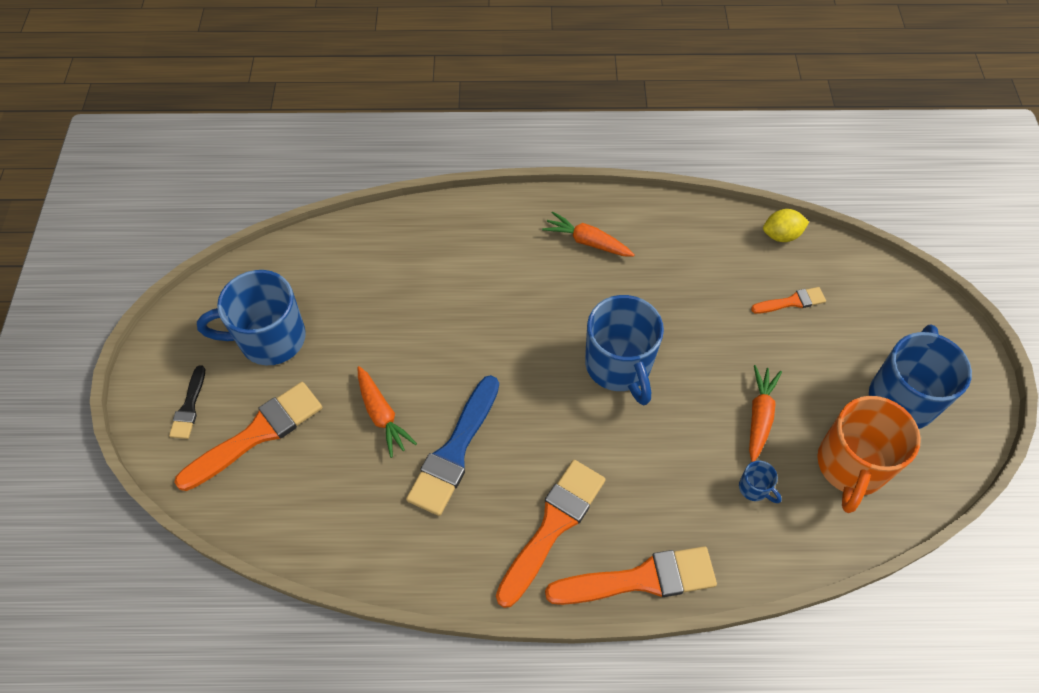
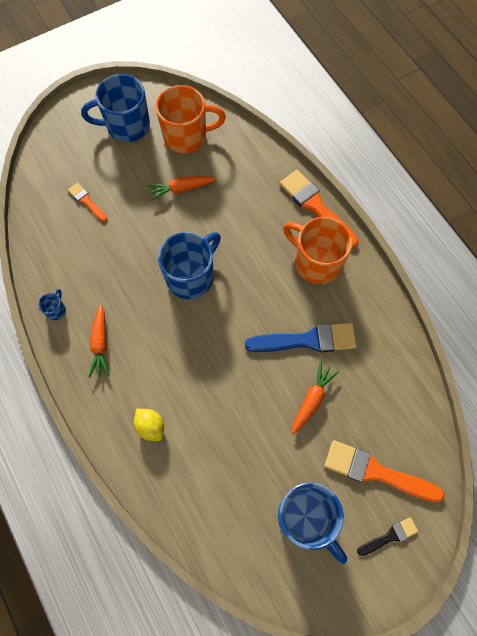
camera: 120 degrees left, 10 degrees up
orange brush [496,460,606,608] -> orange mug [283,217,353,284]
blue mug [739,461,782,503] -> blue mug moved to [38,289,66,320]
yellow lemon [763,209,809,242] -> yellow lemon moved to [134,409,164,441]

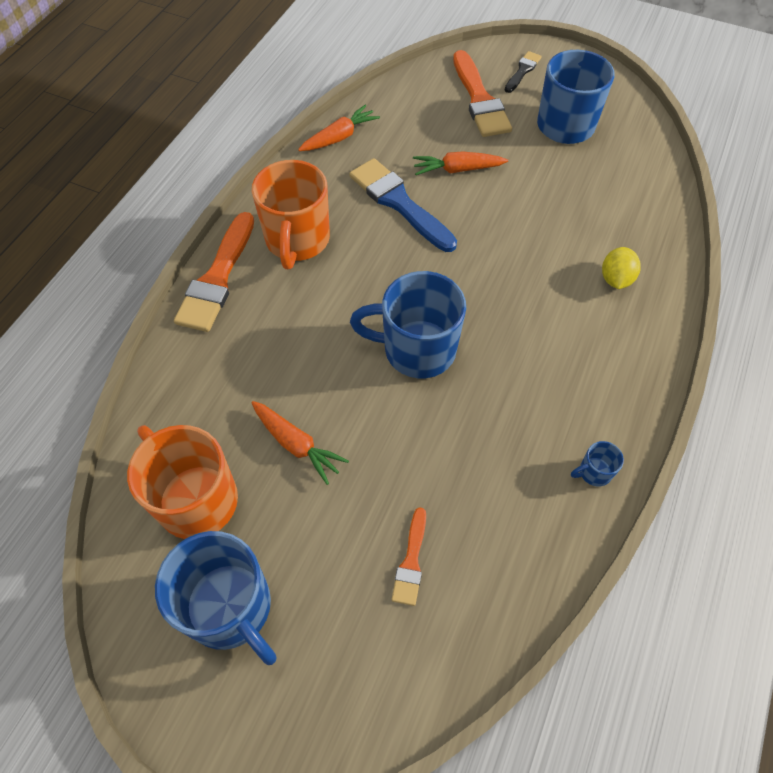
camera: 125 degrees left, 10 degrees down
orange carrot [88,304,110,378] -> orange carrot moved to [298,104,380,151]
black brush [357,517,418,556] -> black brush turned 90 degrees clockwise [505,51,542,93]

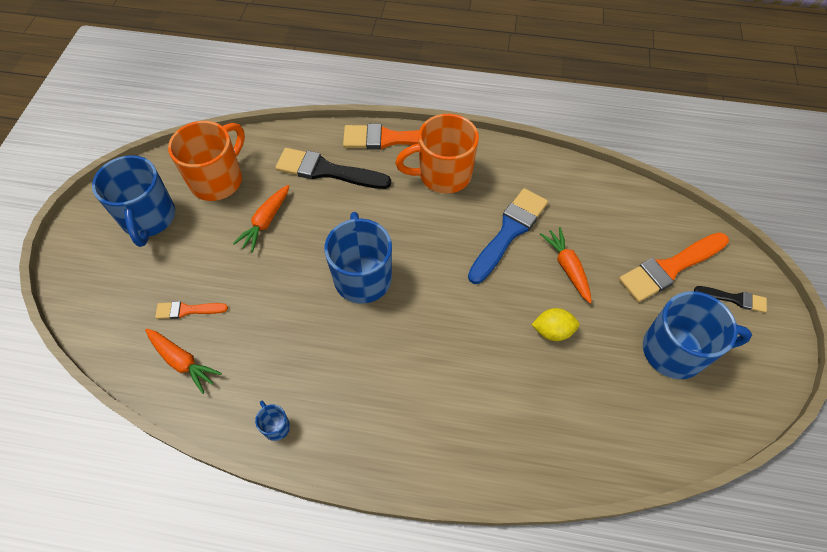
camera: 75 degrees right, 0 degrees up
blue mug [155,531,277,665] -> blue mug turned 45 degrees counterclockwise [92,155,175,247]
orange carrot [298,104,380,151] -> orange carrot moved to [145,329,222,394]
yellow lemon [602,247,641,289] -> yellow lemon moved to [532,308,580,341]
none -> black brush [275,148,391,189]

